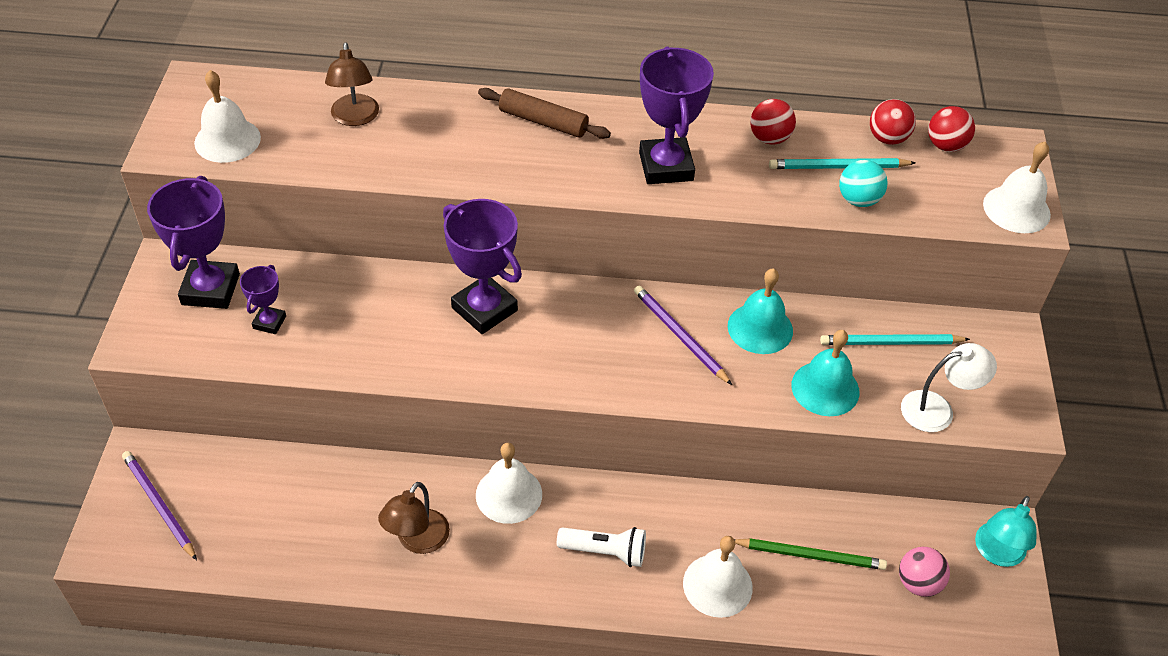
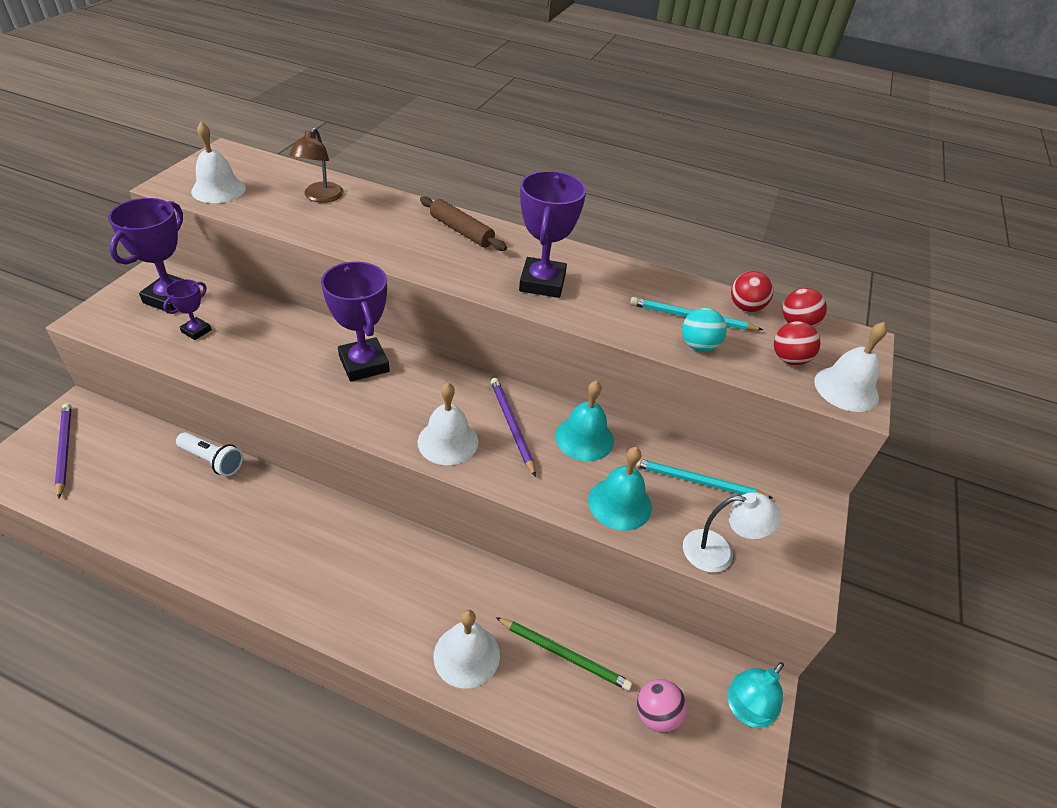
camera: 15 degrees right, 5 degrees down
brown lamp [378,482,450,554] -> none
white bell [476,443,542,524] -> white bell moved to [418,383,479,465]
white flashlight [557,527,646,567] -> white flashlight moved to [176,432,243,476]
red ball [750,99,796,145] -> red ball moved to [774,321,820,365]

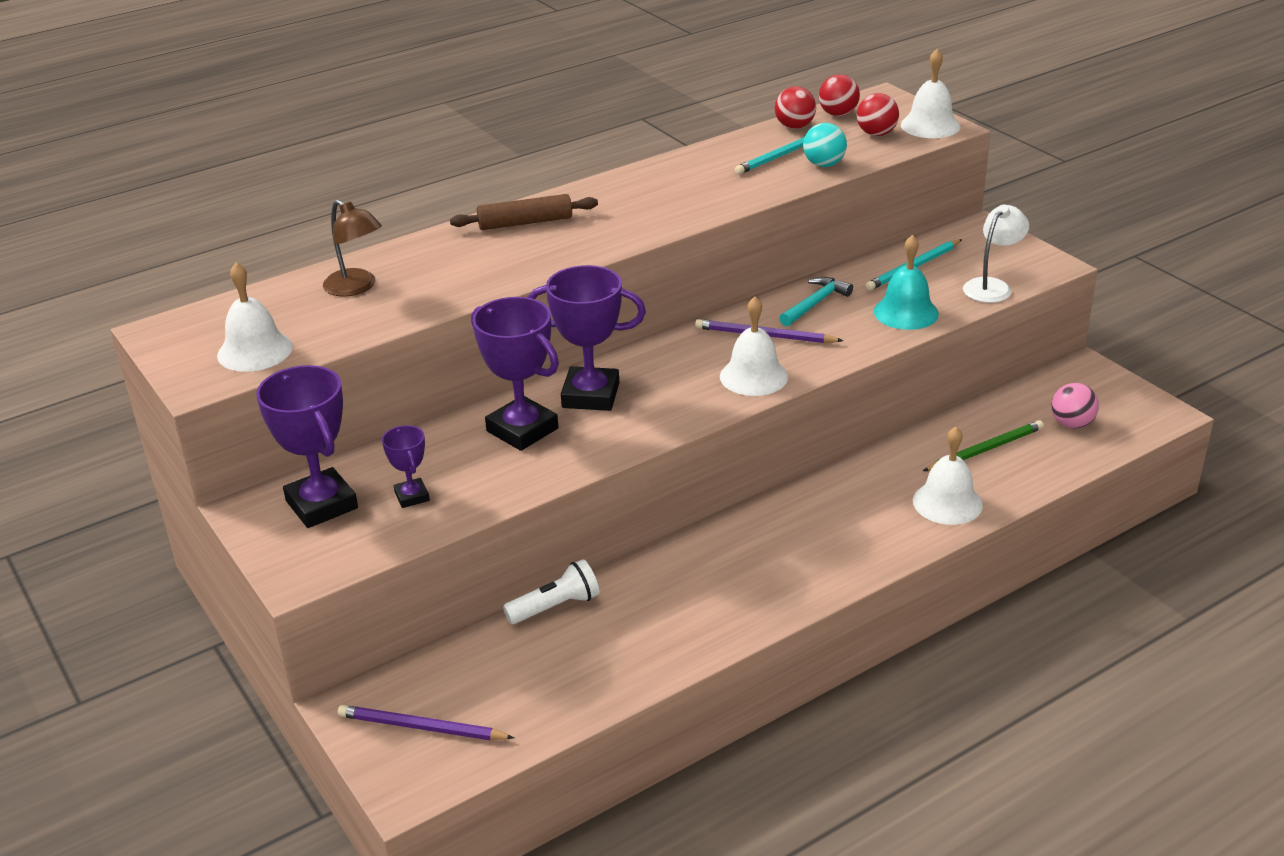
camera: 50 degrees left, 10 degrees down
purple trophy [519,171,586,298] -> purple trophy moved to [471,297,559,451]
turquoise bell [555,380,614,461] -> turquoise hammer [779,277,853,327]
turquoise lamp [727,662,784,728] -> none

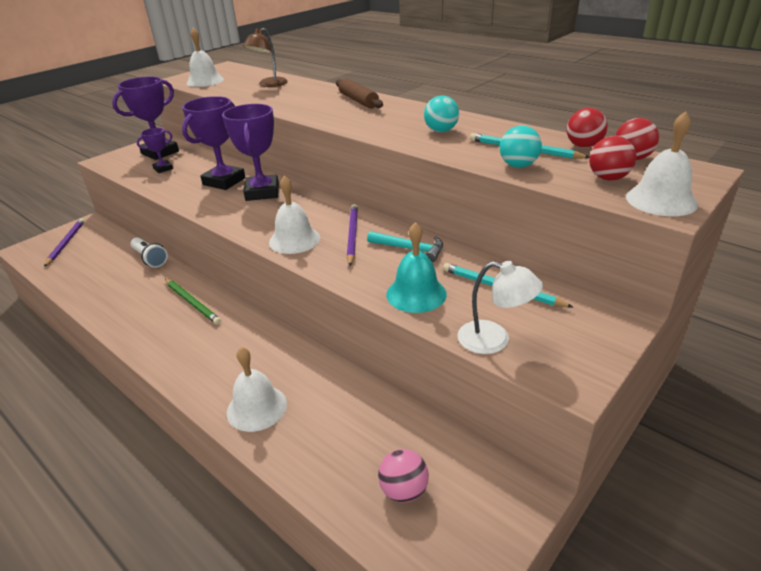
camera: 75 degrees right, 0 degrees up
green pencil [923,420,1044,471] -> green pencil moved to [165,279,221,325]
none -> turquoise ball [424,96,459,132]

